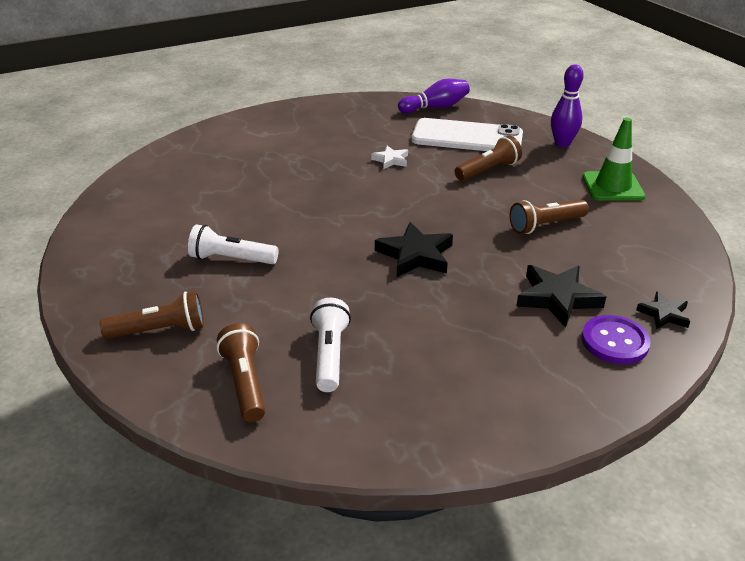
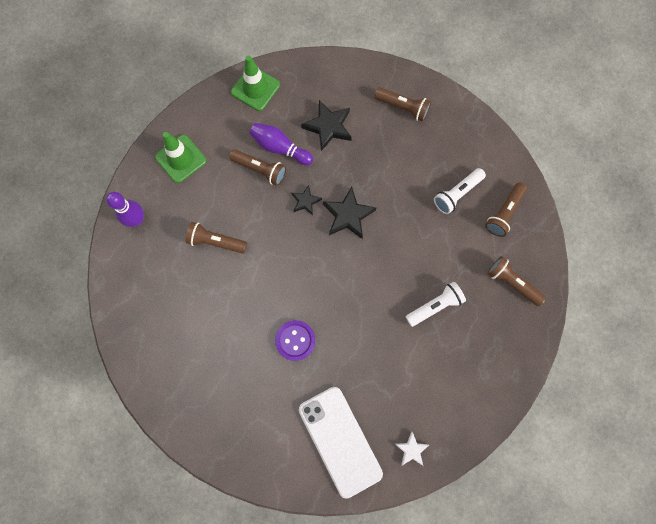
camera: 130 degrees left, 40 degrees up
white flashlight [188,224,279,264] -> white flashlight turned 90 degrees counterclockwise [406,282,466,327]
white star [371,146,408,169] -> white star moved to [395,431,429,466]
purple bowling pin [398,79,470,113] -> purple bowling pin moved to [249,123,313,165]
white phone [411,118,523,151] -> white phone moved to [299,387,383,499]
purple button [581,315,651,364] -> purple button moved to [275,320,315,361]
black star [636,291,690,329] -> black star moved to [291,185,322,216]
none -> green traffic cone [231,55,280,111]
none -> brown flashlight [374,87,431,122]

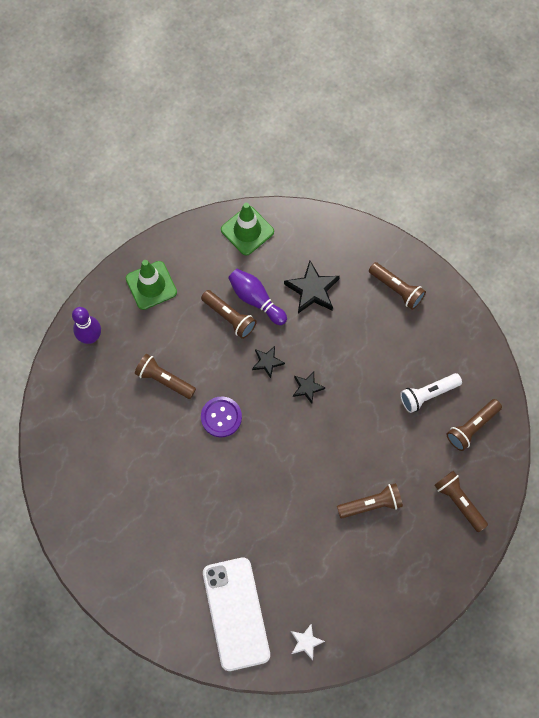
camera: 15 degrees right, 5 degrees down
purple button [275,320,315,361] -> purple button moved to [201,396,242,437]
black star [323,187,376,239] -> black star [293,371,325,404], size x0.58
white flashlight [406,282,466,327] -> brown flashlight [337,483,403,518]

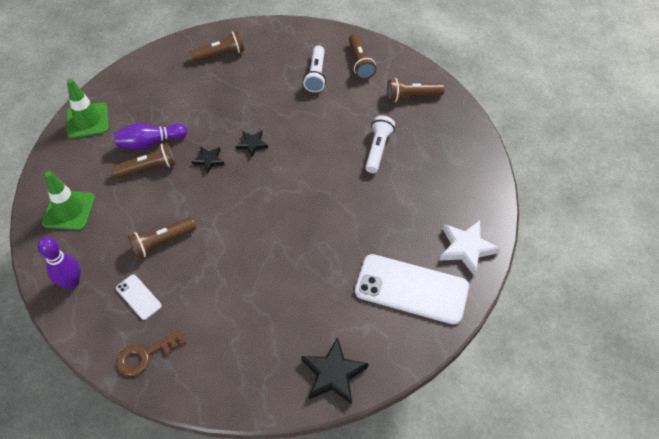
camera: 60 degrees left, 15 degrees down
purple button [201,396,242,437] -> none
black star [284,261,340,313] -> black star moved to [301,337,369,405]
white star [291,624,325,660] -> white star [439,220,501,276], size x1.72
brown flashlight [337,483,403,518] -> white flashlight [365,115,395,173]
none -> white phone [116,275,162,320]
none -> brown key [117,329,186,376]

